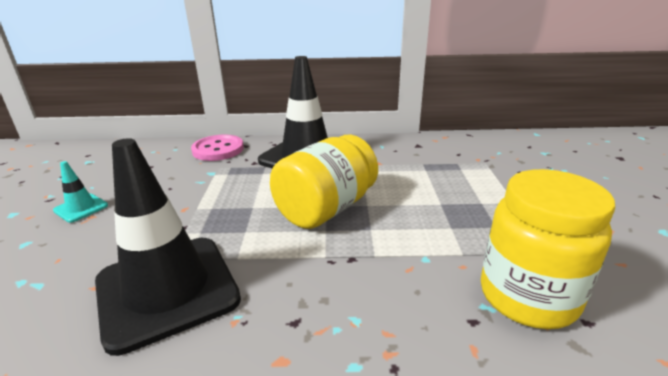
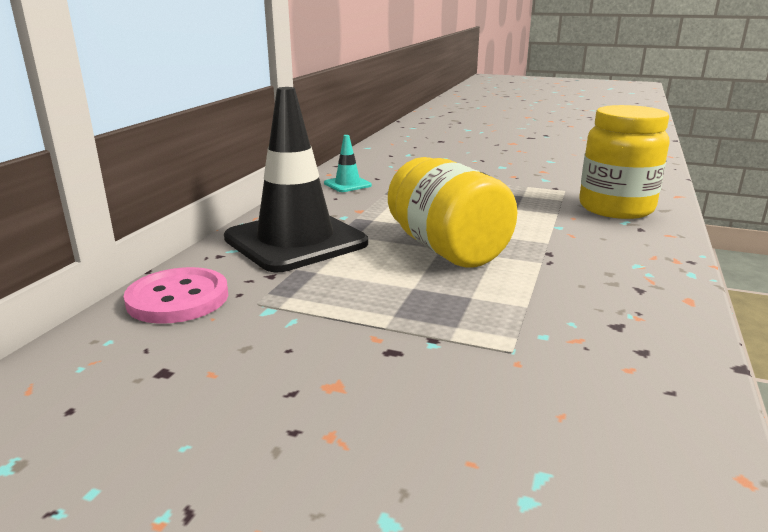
camera: 70 degrees left, 5 degrees down
turquoise traffic cone [53,161,108,223] -> turquoise traffic cone moved to [324,135,372,192]
black traffic cone [95,138,241,356] -> none

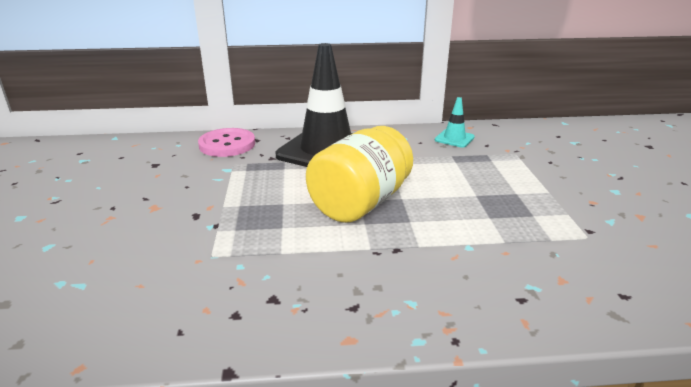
camera: 65 degrees right, 5 degrees up
yellow jar [579,105,670,219] -> none

